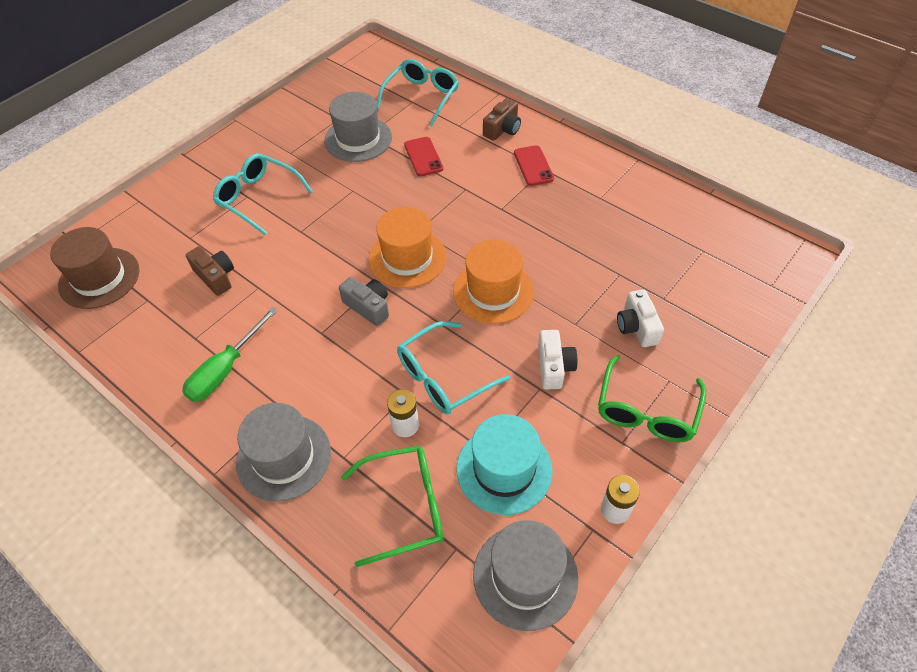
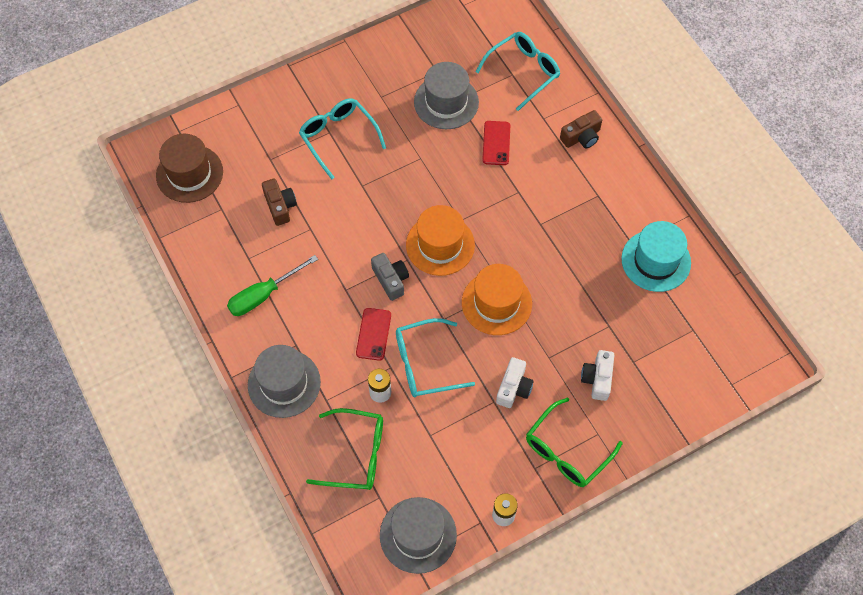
camera: 20 degrees right, 10 degrees up
turquoise hat [457,414,553,515] -> turquoise hat moved to [621,221,691,292]
red phone [514,145,554,186] -> red phone moved to [356,308,391,361]

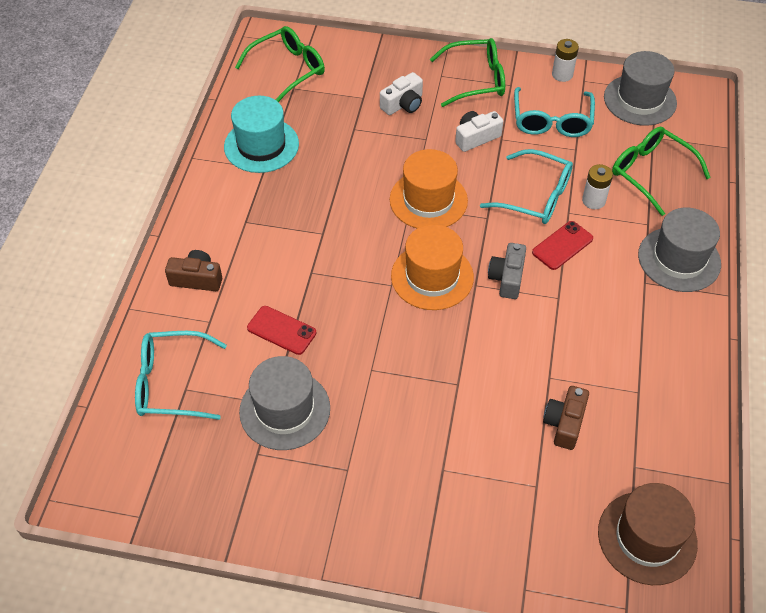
camera: 140 degrees left, 10 degrees down
green screwdriver [227,255,318,316] -> none
turquoise glasses [299,98,386,180] -> turquoise glasses moved to [514,87,595,137]
red phone [482,121,510,165] -> red phone turned 75 degrees clockwise [247,306,316,355]
none -> green glasses [235,26,325,102]

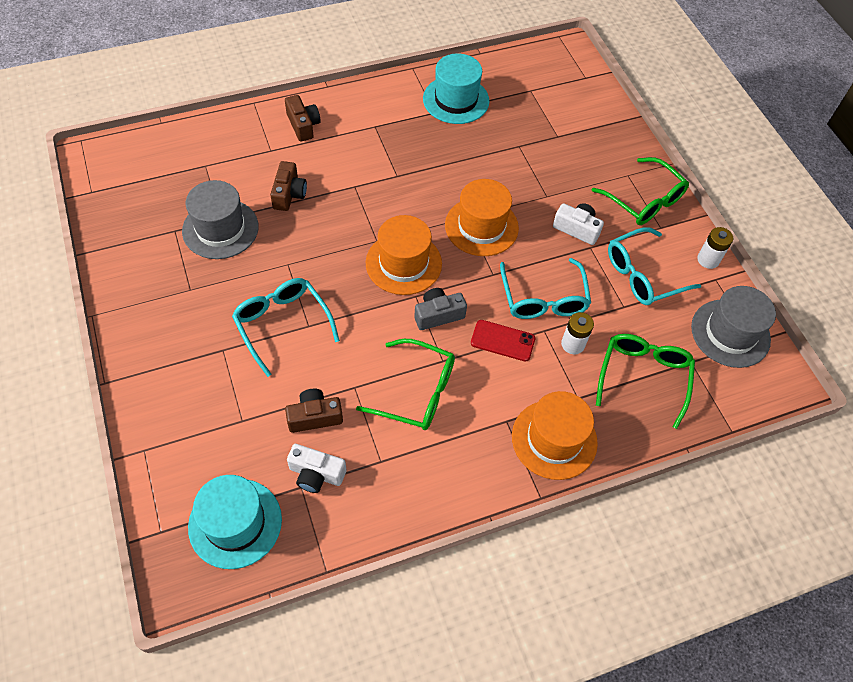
camera: 55 degrees right, 5 degrees up
turquoise glasses [135,331,227,420] -> turquoise glasses moved to [232,278,340,377]
green glasses [235,26,325,102] -> green glasses moved to [356,339,455,430]
red phone [247,306,316,355] -> brown camera [270,161,307,211]
white camera [380,72,423,115] -> white camera moved to [287,444,346,493]
brown hat [598,483,698,585] -> turquoise hat [188,475,282,569]
grey hat [638,208,721,292] -> orange hat [512,391,598,480]

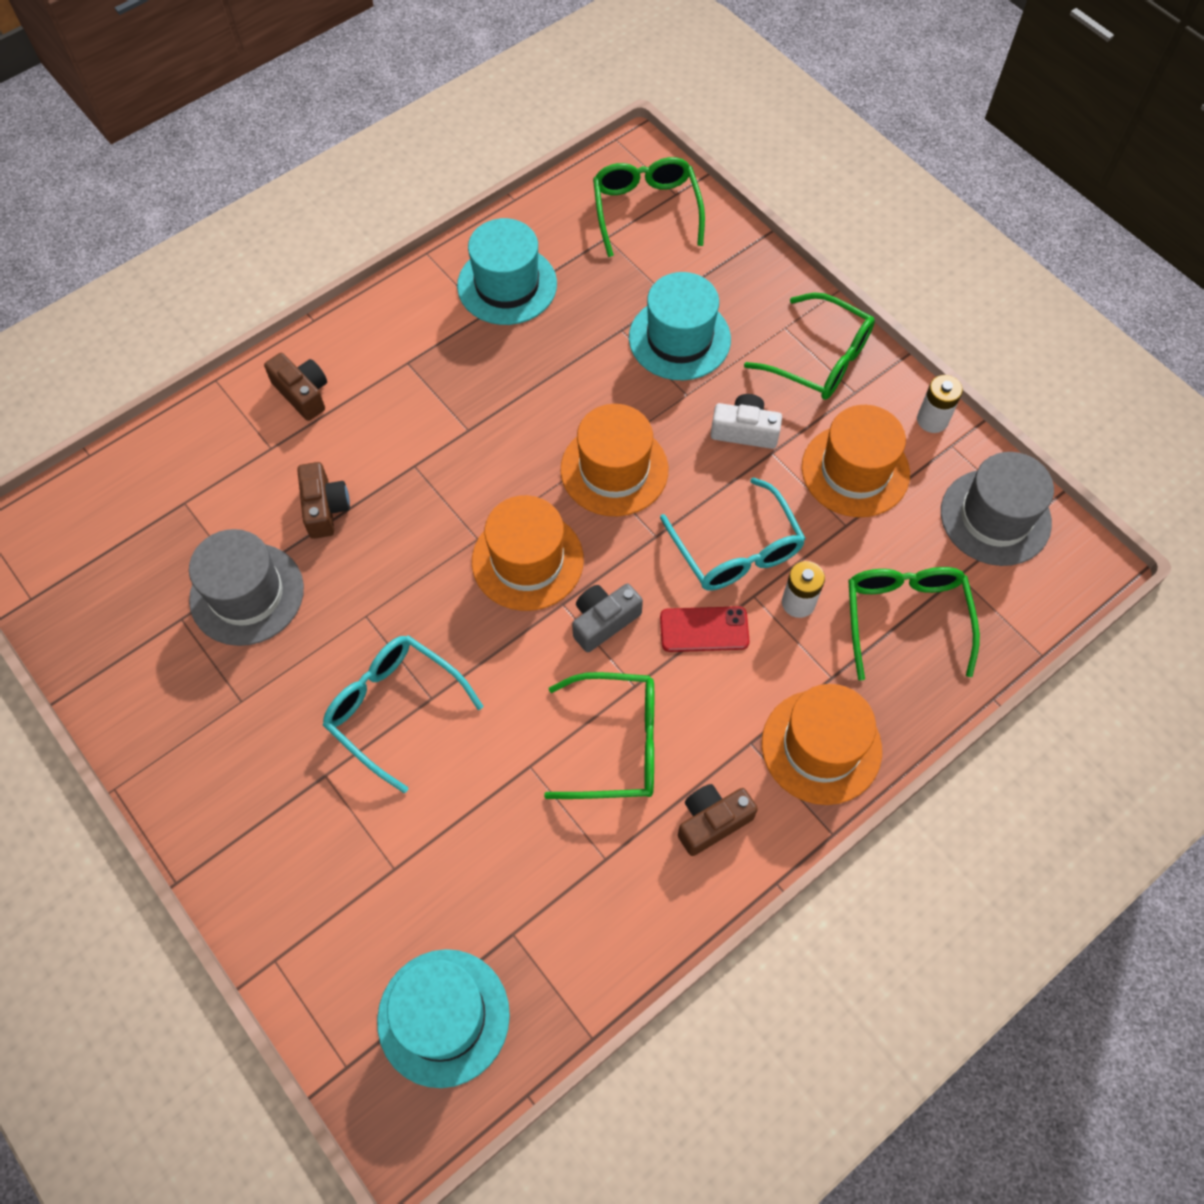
camera: 15 degrees left, 5 degrees up
brown camera [285,389,343,433] -> brown camera moved to [678,784,758,856]
white camera [287,444,346,493] -> none
turquoise glasses [608,227,701,305] -> orange hat [802,405,910,517]
none -> green glasses [593,157,705,257]
none -> turquoise hat [629,272,731,380]

